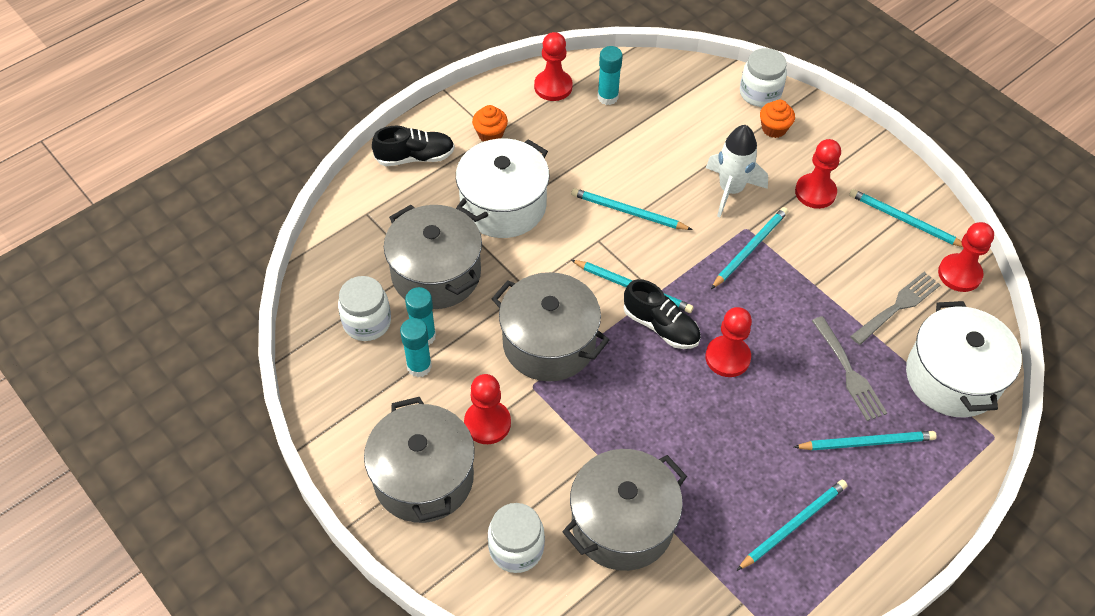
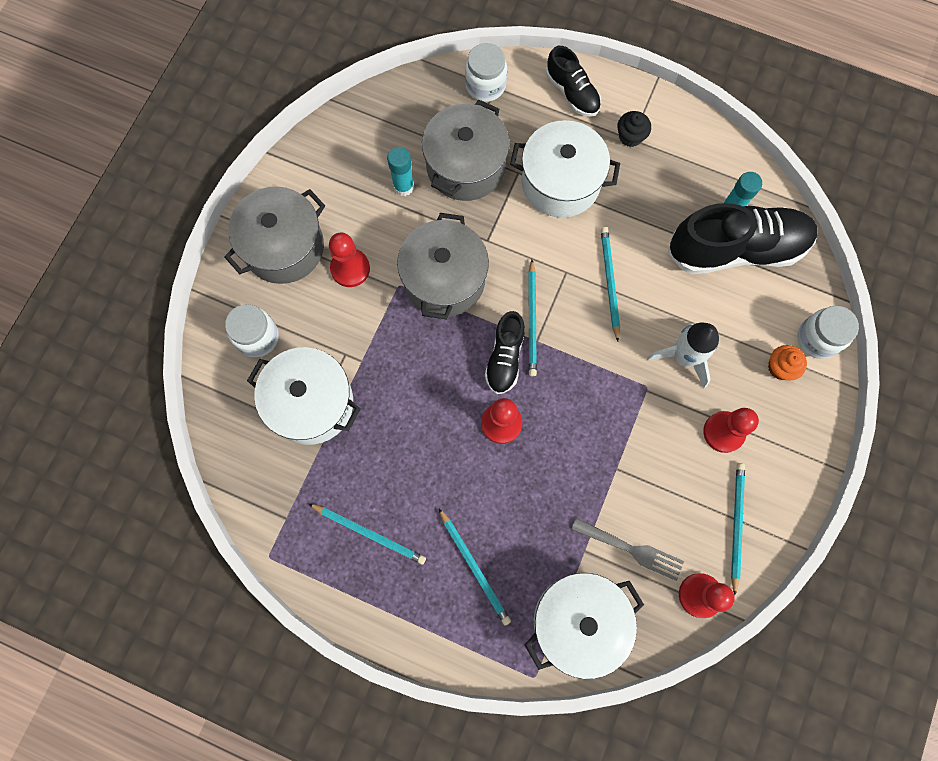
camera: 65 degrees right, 20 degrees up
white jar [338,276,391,341] -> white jar moved to [465,43,507,102]
turquoise glue stick [400,318,432,377] -> none
orange cupcake [472,105,508,141] -> black cupcake [617,111,651,147]
red pawn [534,32,573,101] -> none
grey pot [562,449,687,571] -> white pot [247,347,360,445]
turquoise pencil [711,207,788,289] -> none
grey fork [812,316,887,421] -> none
none -> black shoe [668,203,818,274]

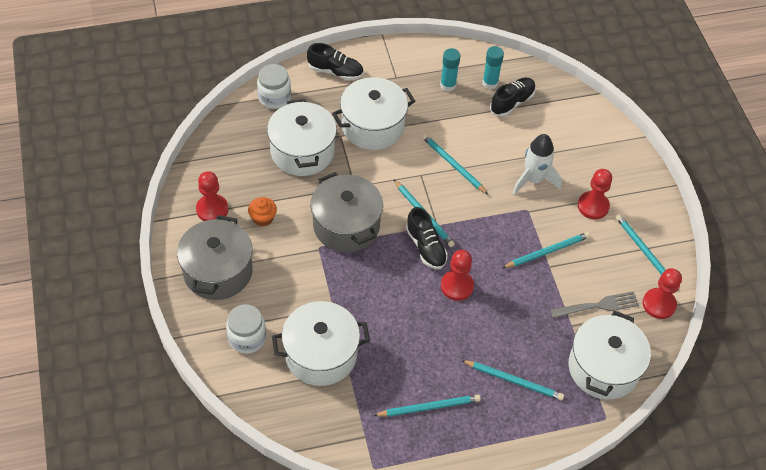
camera: 40 degrees left, 20 degrees down
red pawn [329,233,370,287] -> red pawn moved to [196,171,229,221]
turquoise glue stick [387,147,414,196] -> turquoise glue stick moved to [440,48,461,92]
grey pot [422,100,510,201] -> white pot [267,99,337,176]
black cupcake [617,111,651,147] -> none
black shoe [668,203,818,274] -> black shoe [490,78,536,117], size x0.53
orange cupcake [768,345,807,380] -> orange cupcake moved to [248,197,277,227]
white jar [797,306,859,359] -> none
none -> turquoise pencil [502,232,590,268]

